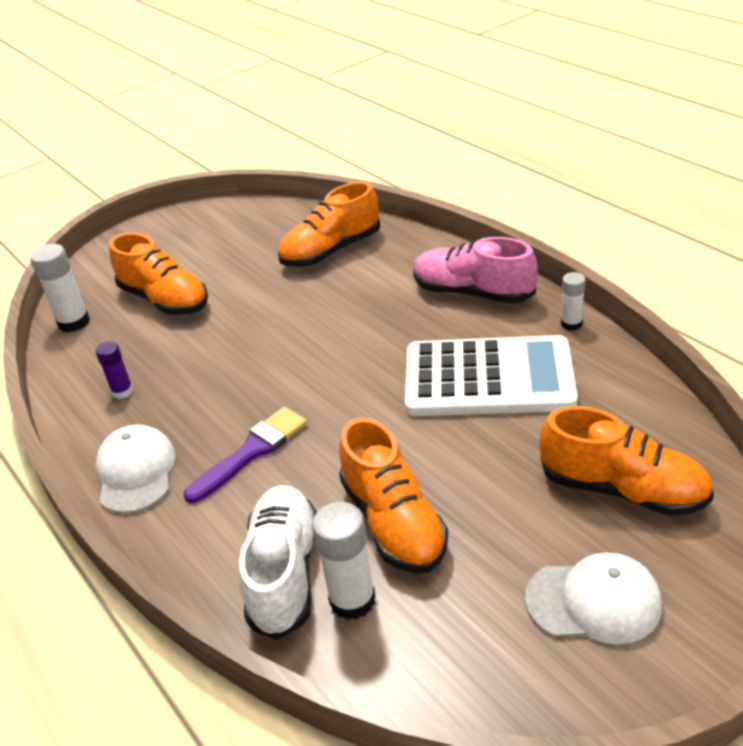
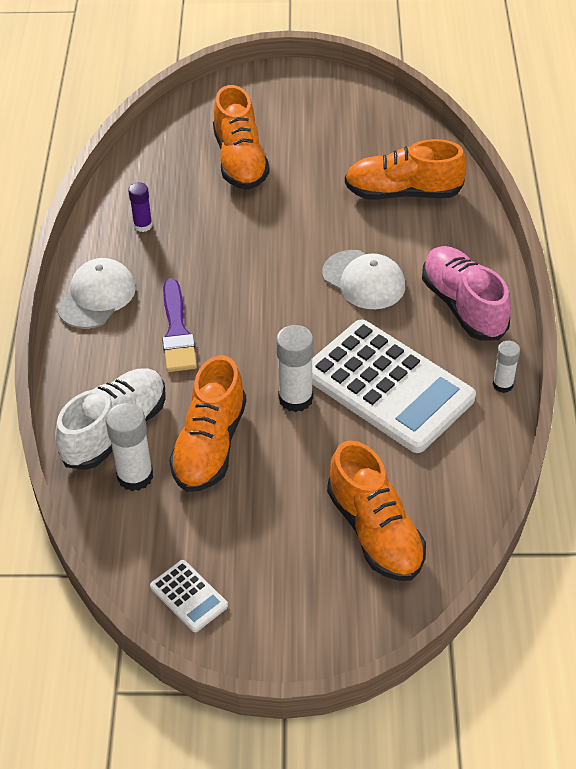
camera: 35 degrees right, 10 degrees up
white glue stick [30,244,90,332] -> white glue stick moved to [276,325,314,412]
purple brush [184,407,307,503] -> purple brush turned 90 degrees clockwise [162,279,197,372]
white cap [525,553,662,644] -> white cap moved to [322,250,405,309]
none -> white calculator [150,560,228,632]

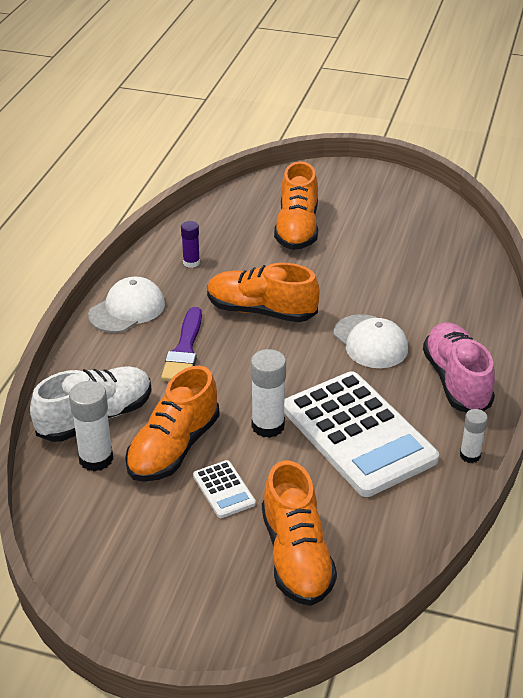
camera: 15 degrees right, 10 degrees down
white calculator [150,560,228,632] -> white calculator moved to [193,460,256,518]
orange shoe [345,139,467,200] -> orange shoe moved to [207,263,319,322]

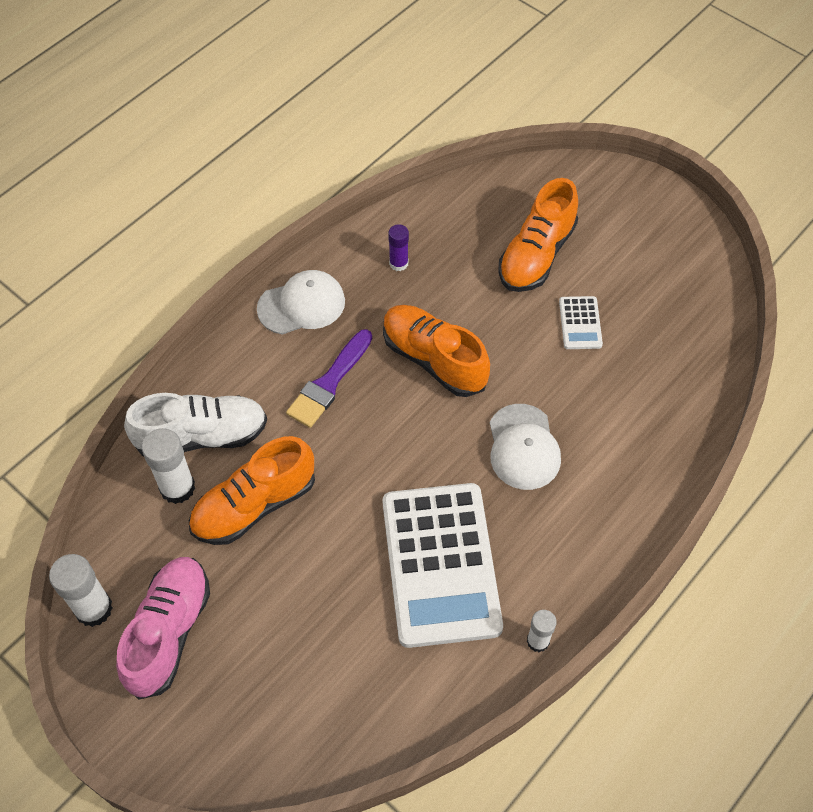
camera: 25 degrees right, 20 degrees up
white calculator [193,460,256,518] -> white calculator moved to [559,296,603,349]
white glue stick [251,349,286,438] -> white glue stick moved to [49,554,113,627]
orange shoe [262,461,337,606] -> none
pink shoe [423,322,495,412] -> pink shoe moved to [116,557,210,700]

